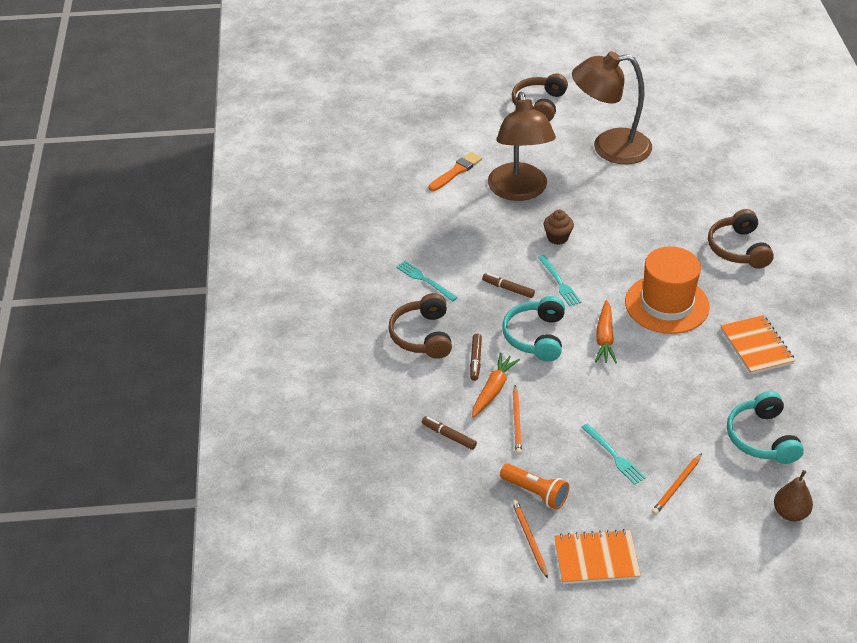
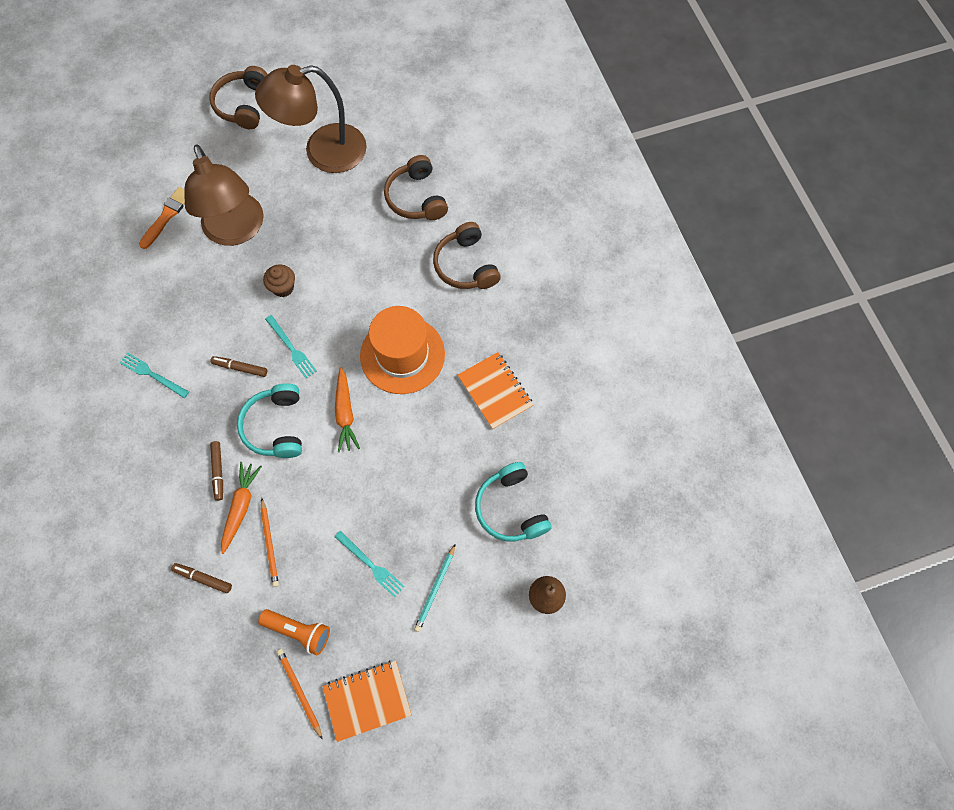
camera: 15 degrees left, 25 degrees up
brown headphones [388,293,452,359] -> brown headphones moved to [384,155,448,220]
orange pencil [651,453,702,515] -> turquoise pencil [414,544,455,632]

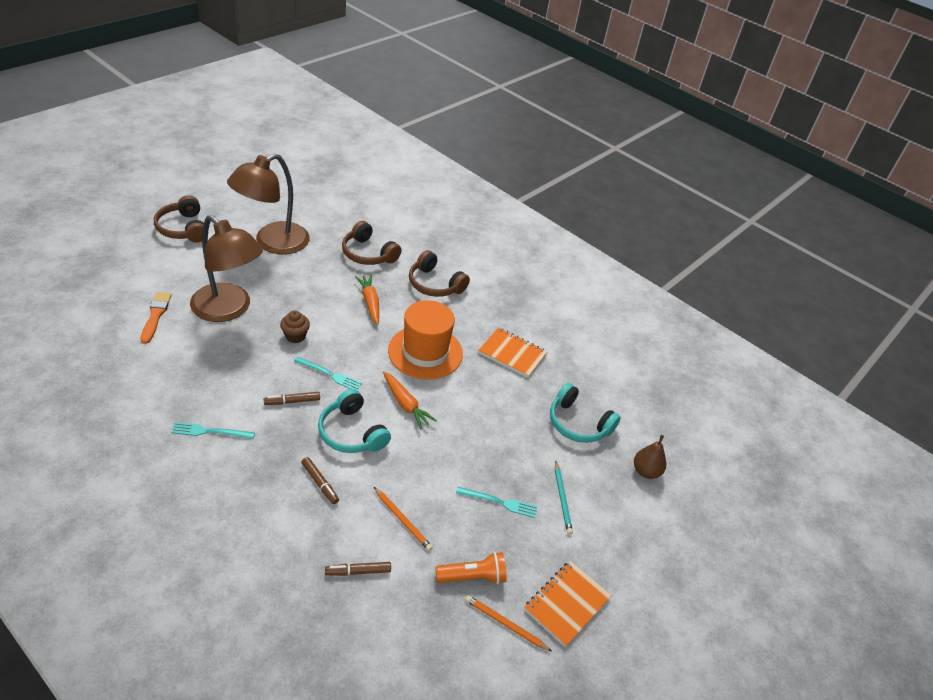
camera: 35 degrees left, 25 degrees down
orange carrot [221,462,262,554] -> orange carrot moved to [355,275,379,325]

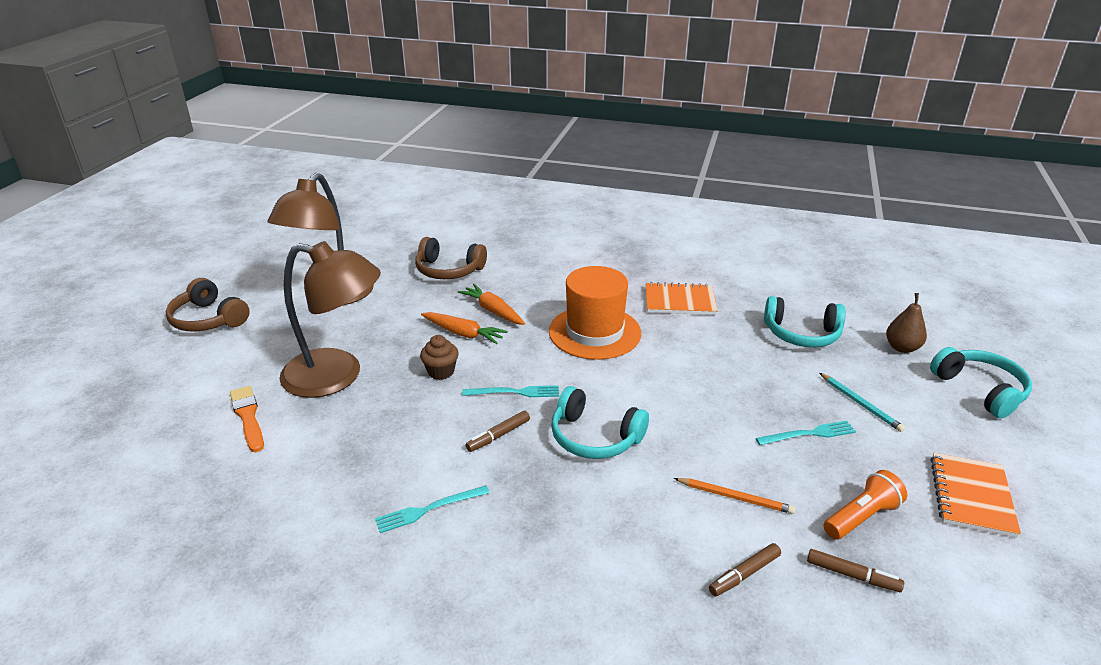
camera: 20 degrees left, 10 degrees down
brown marker [301,457,339,504] -> brown marker moved to [807,549,904,592]
orange carrot [383,371,437,430] -> orange carrot moved to [421,312,508,344]
brown headphones [409,250,470,297] -> none
orange pencil [465,595,552,651] -> none
none -> turquoise headphones [930,347,1032,418]

